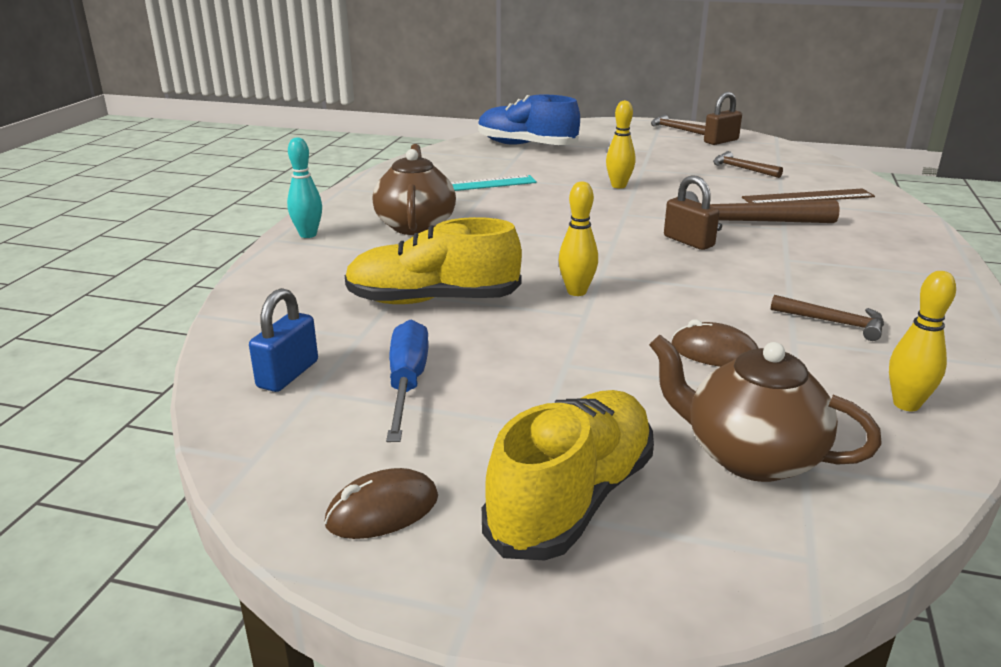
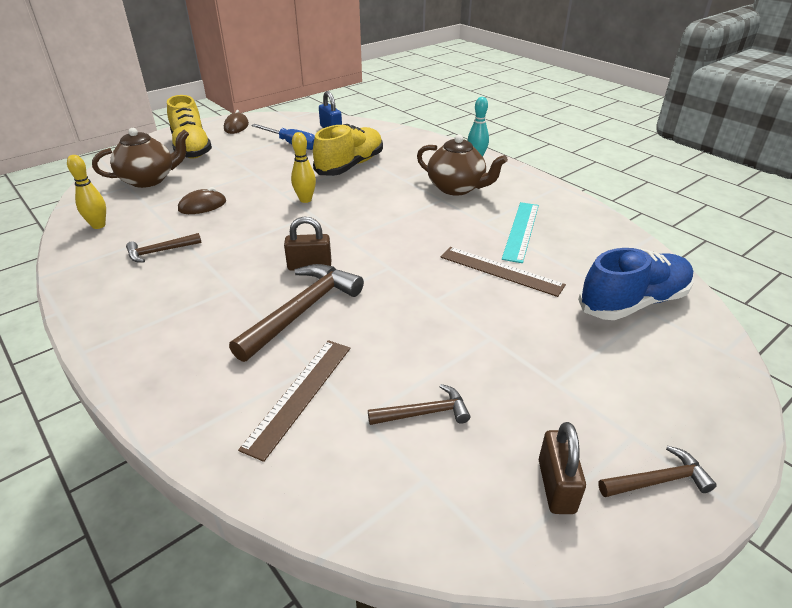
camera: 125 degrees right, 10 degrees up
yellow bowling pin [606,100,635,189] -> none
none -> brown ruler [441,247,566,297]

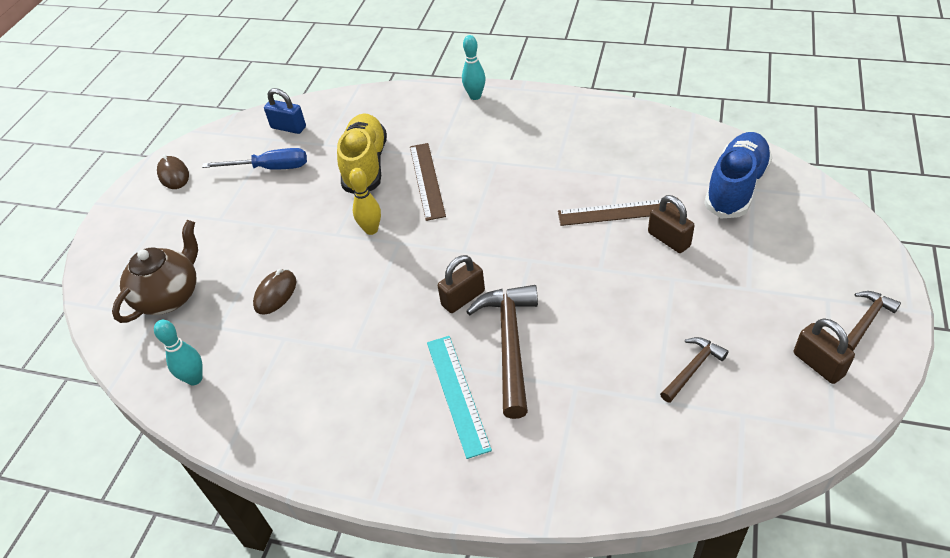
camera: 30 degrees left, 10 degrees up
yellow bowling pin [67,155,106,229] -> turquoise bowling pin [154,320,203,386]
brown hammer [126,233,202,263] -> none
yellow shoe [167,95,212,159] -> none
brown ruler [238,340,350,462] -> brown ruler moved to [410,143,446,221]
brown teapot [417,134,508,195] -> none
turquoise ruler [502,202,539,263] -> turquoise ruler moved to [427,336,492,459]
none -> brown padlock [648,195,695,253]

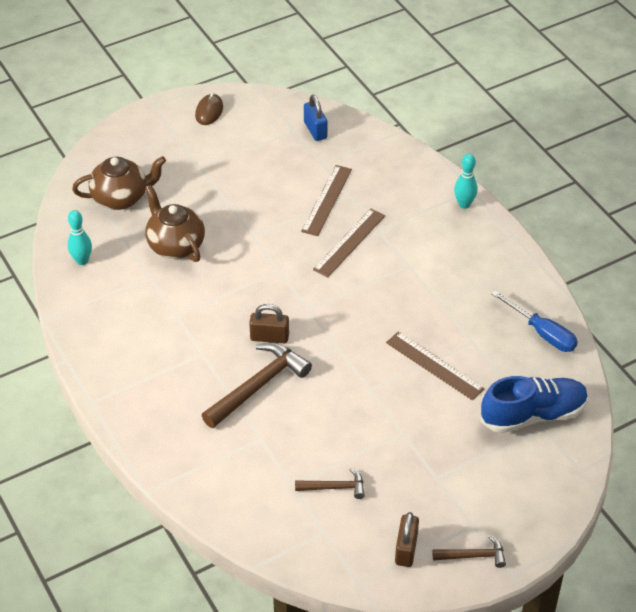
camera: 40 degrees right, 0 degrees up
blue screwdriver [202,148,307,170] -> blue screwdriver moved to [491,290,578,352]
brown mouse [253,269,296,315] -> brown teapot [145,185,205,262]
yellow shoe [337,114,387,194] -> brown ruler [301,165,352,236]
yellow bowling pin [349,168,381,235] -> none
turquoise ruler [427,336,492,459] -> none
brown padlock [648,195,695,253] -> none

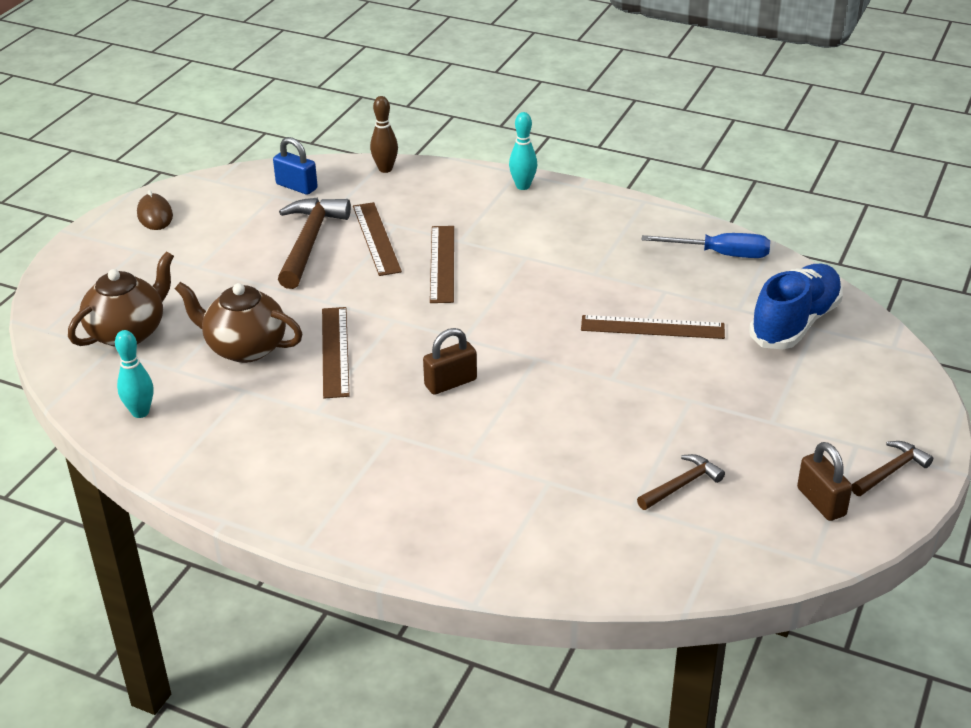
camera: 35 degrees left, 10 degrees down
brown hammer [201,342,312,428] -> brown hammer moved to [278,198,351,289]
none -> brown ruler [322,307,350,399]
none -> brown bowling pin [370,96,398,173]

